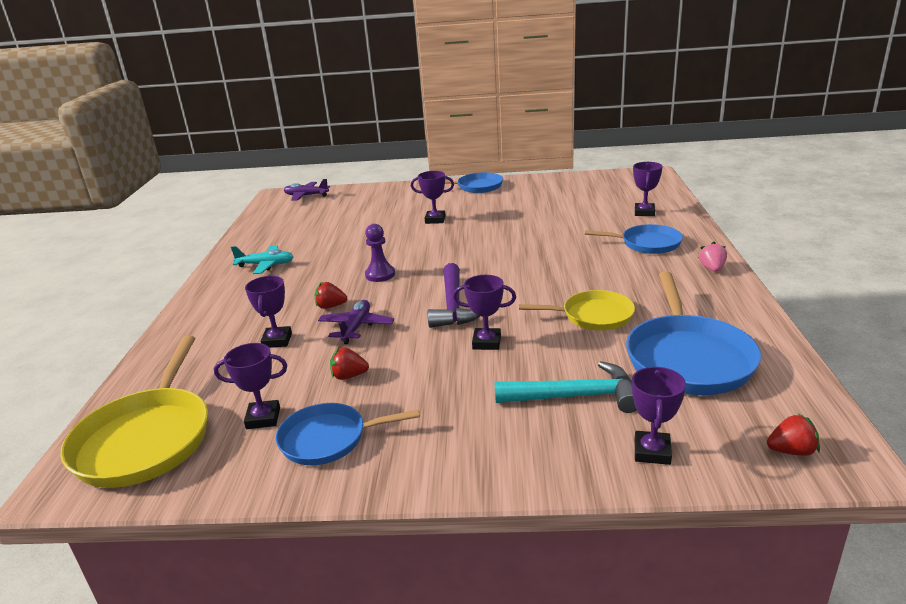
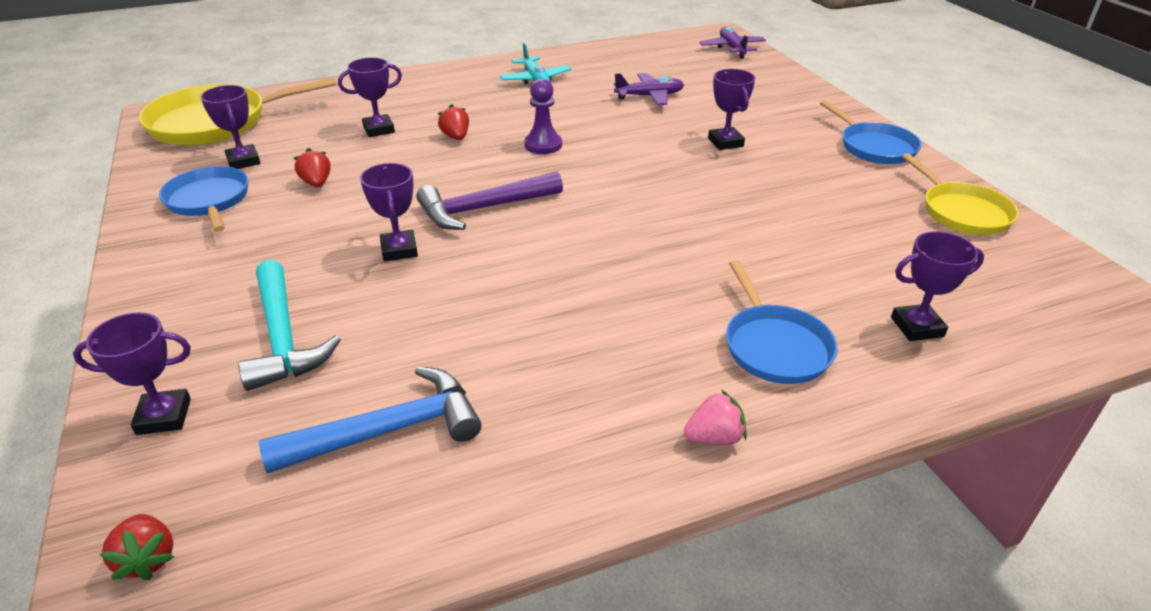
camera: 65 degrees right, 10 degrees up
purple plane [318,300,394,344] -> purple plane moved to [614,73,684,105]
yellow pan [519,290,635,331] -> yellow pan moved to [902,153,1019,235]
blue pan [626,272,761,395] -> blue hammer [259,366,482,473]

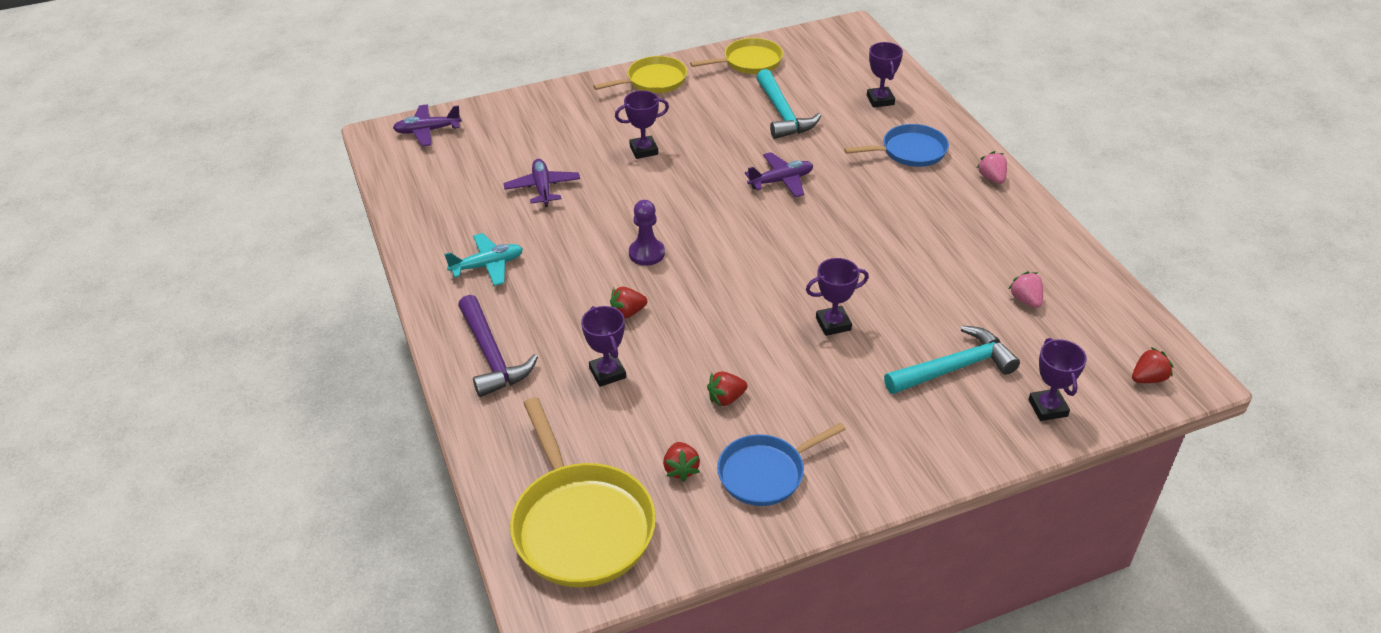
camera: 90 degrees left, 5 degrees up
purple trophy [201,85,261,169] -> red strawberry [663,442,700,482]
blue hammer [259,366,482,473] -> pink strawberry [1008,272,1043,308]
purple hammer [416,171,563,230] -> purple hammer moved to [458,295,538,397]
blue pan [820,100,922,164] -> yellow pan [593,56,687,93]
none -> purple plane [745,152,813,197]
none -> turquoise hammer [756,69,821,139]

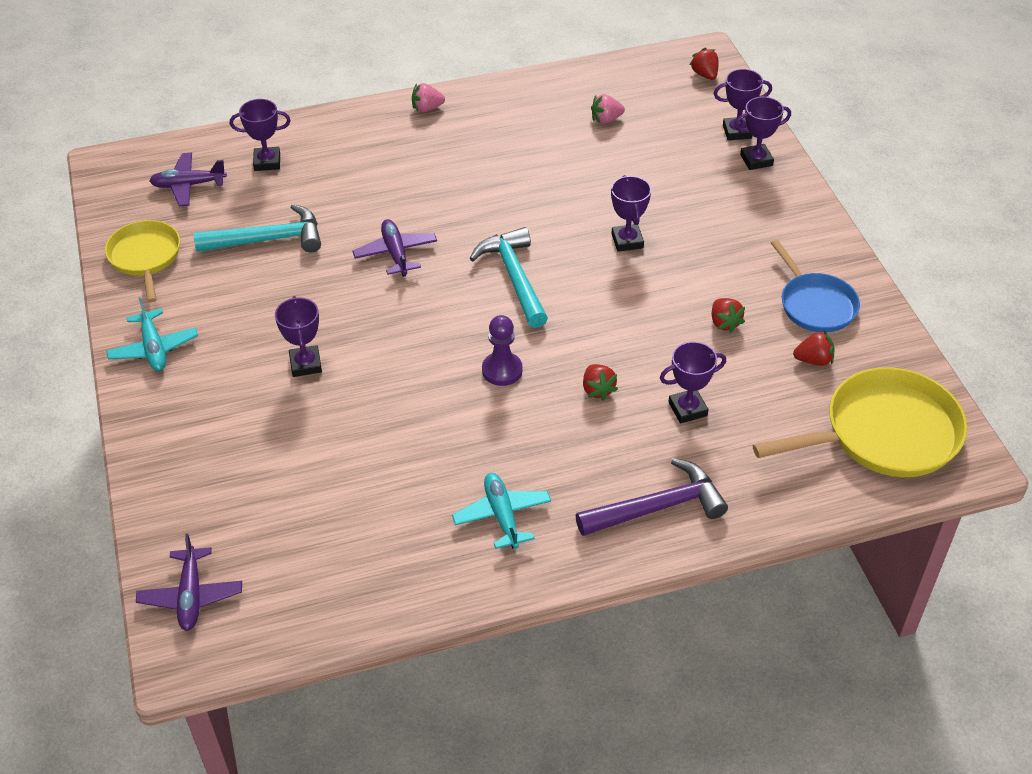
camera: 85 degrees left, 5 degrees up
purple plane [504,159,580,207] -> purple plane moved to [149,153,227,206]
yellow pan [593,56,687,93] -> turquoise plane [106,297,198,371]
blue pan [844,124,949,167] -> none
turquoise hammer [884,326,1020,394] -> turquoise hammer moved to [470,227,548,328]
none -> purple trophy [734,97,791,170]

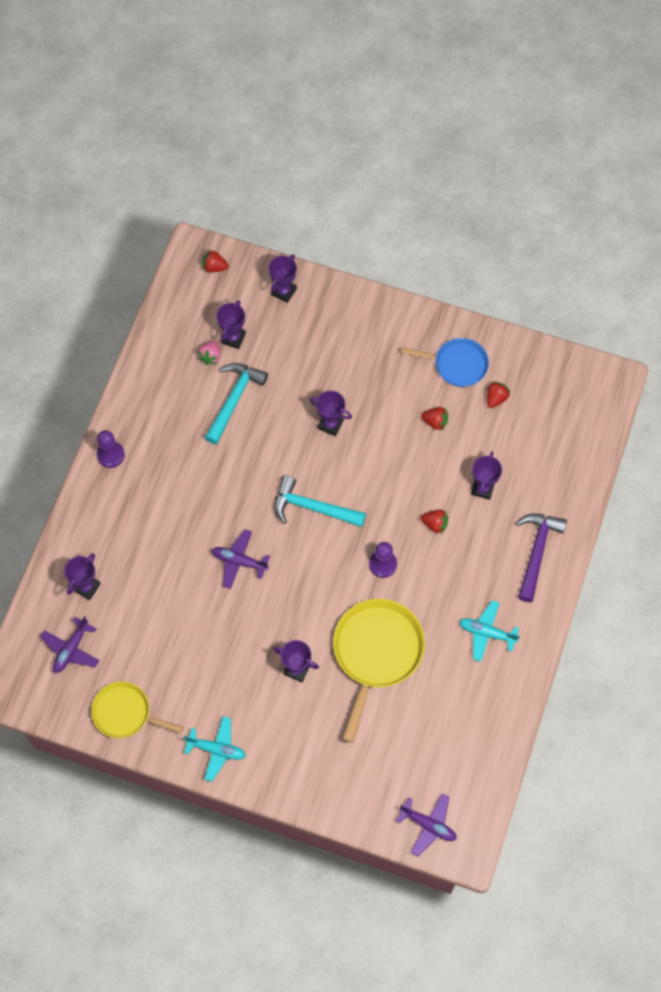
camera: 55 degrees left, 20 degrees up
turquoise hammer [194,204,321,253] -> turquoise hammer moved to [205,363,268,444]
pink strawberry [412,83,445,112] -> purple pawn [97,430,125,468]
purple trophy [734,97,791,170] -> purple trophy moved to [216,300,246,349]
yellow pan [753,367,967,477] -> yellow pan moved to [333,599,425,743]

